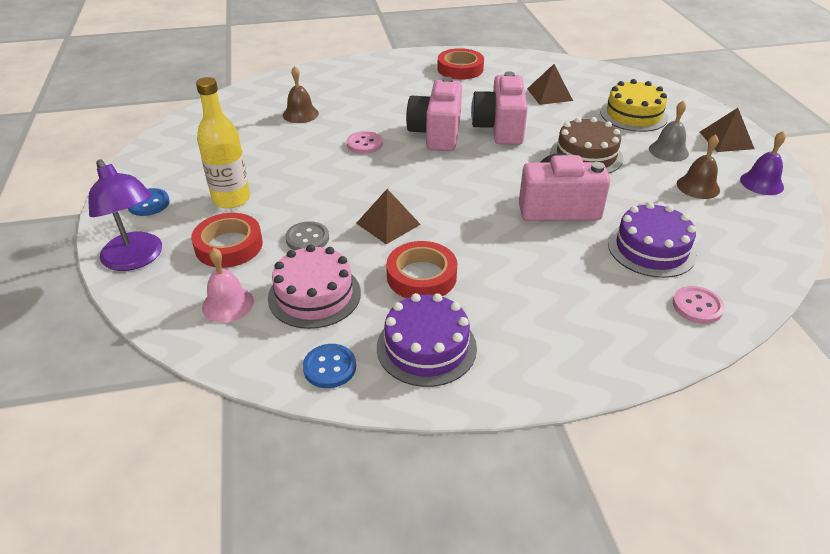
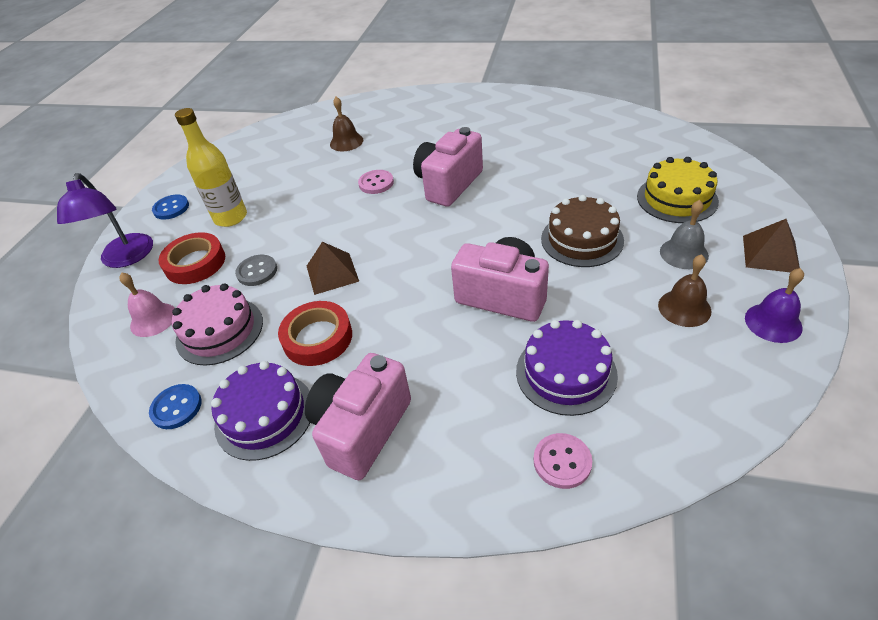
camera: 30 degrees right, 5 degrees up
red tape [437,48,484,80] -> none
pink camera [471,71,528,145] -> pink camera moved to [305,353,411,480]
brown pyramid [527,64,573,105] -> none

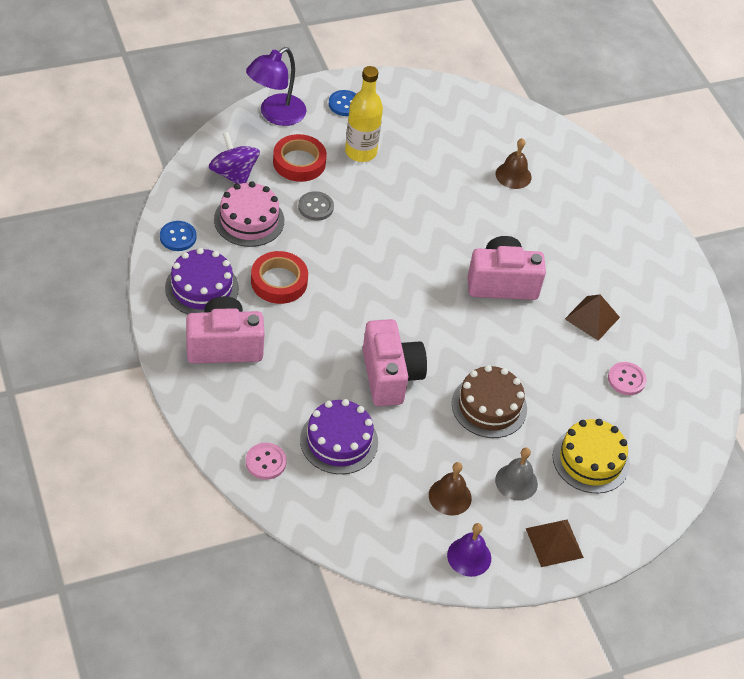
camera: 45 degrees right, 5 degrees up
pink bell [119,272,175,337] -> purple spinning top [208,132,260,184]
brown pyramid [307,242,359,295] -> brown pyramid moved to [565,295,620,341]
pink button [358,170,394,194] -> pink button moved to [608,362,646,395]

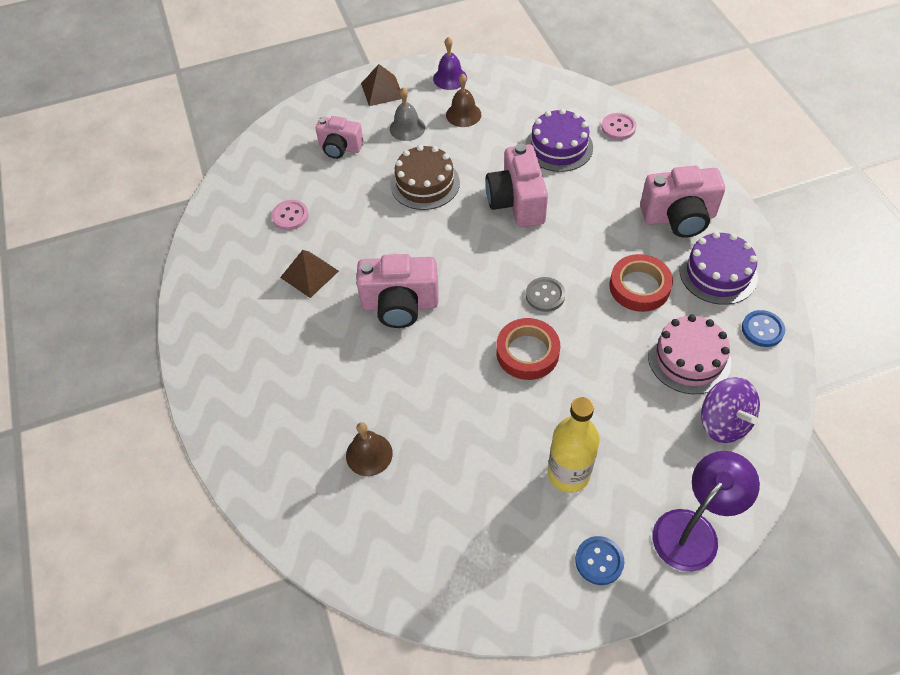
camera: 170 degrees left, 5 degrees up
red tape [273,134,327,182] -> red tape moved to [496,318,560,380]
grey button [298,191,334,221] -> grey button moved to [526,277,565,312]
yellow cake [553,419,630,493] -> pink camera [316,116,364,159]

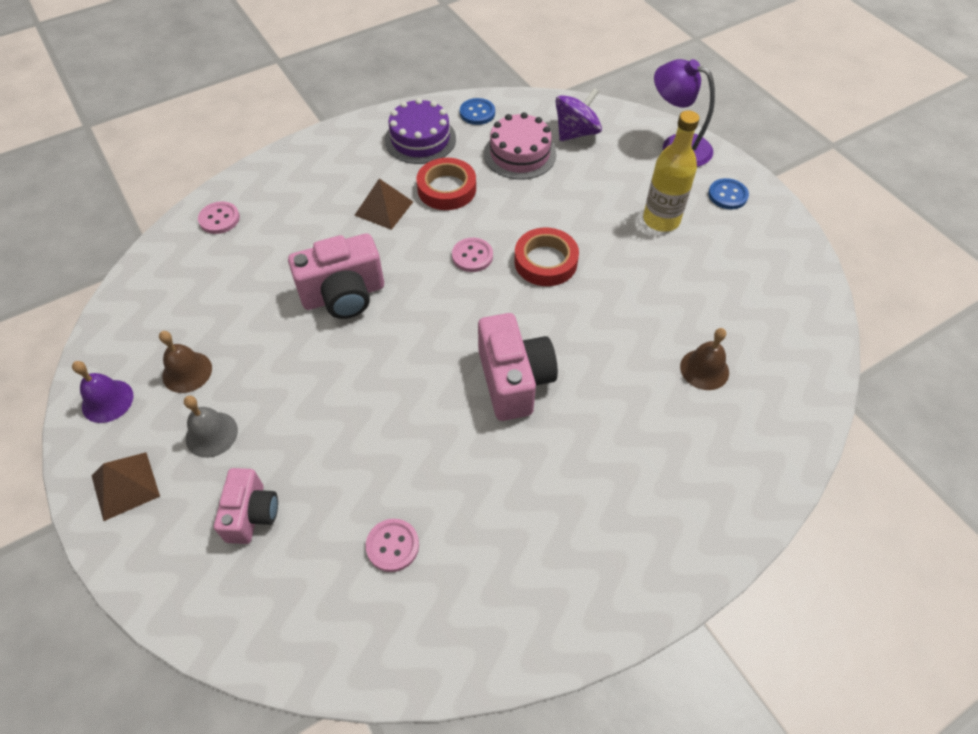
camera: 105 degrees left, 0 degrees up
brown pyramid [280,250,339,298] -> brown pyramid moved to [354,178,413,230]
brown cake [390,145,460,210] -> none
purple cake [525,108,593,172] -> none
grey button [526,277,565,312] -> pink button [452,238,493,272]
pink camera [640,166,725,238] -> none

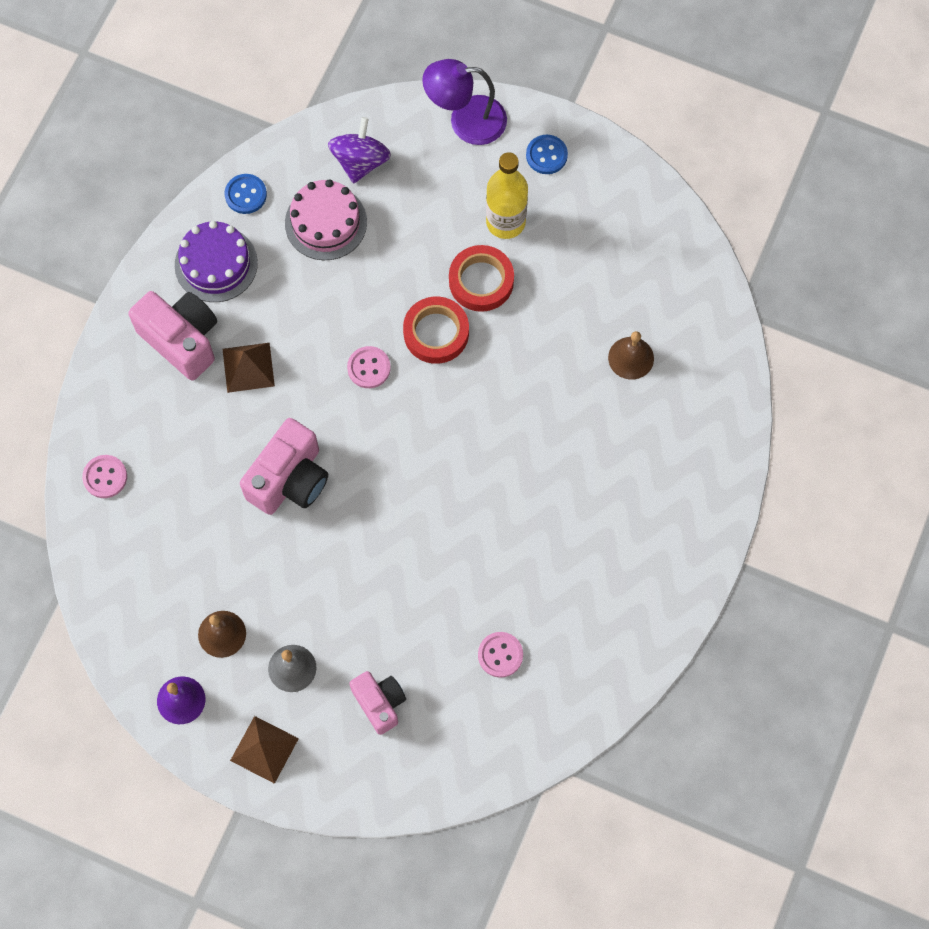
camera: 35 degrees left, 15 degrees up
red tape [417,158,476,210] -> red tape moved to [449,245,514,312]
pink camera [478,313,558,421] -> pink camera moved to [128,291,217,381]

